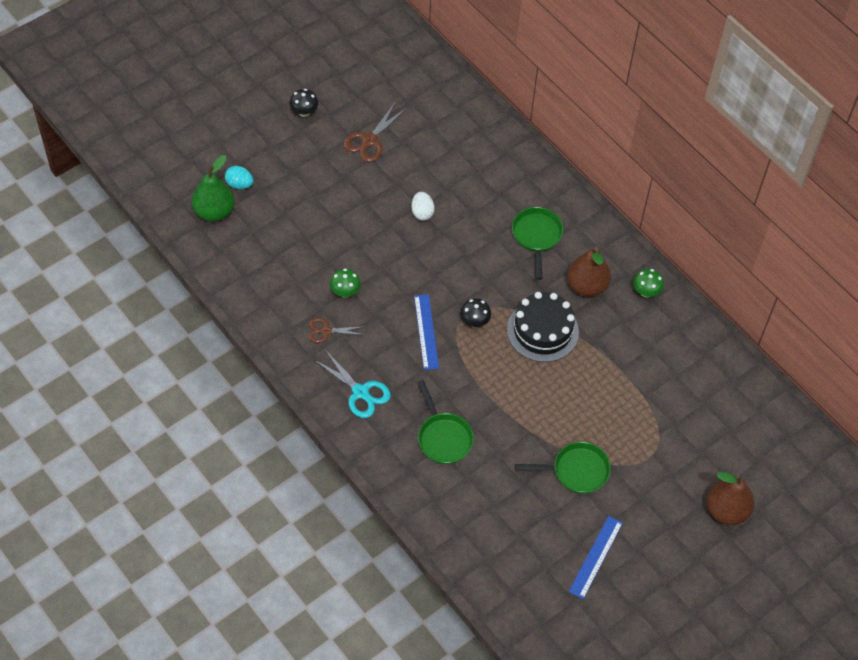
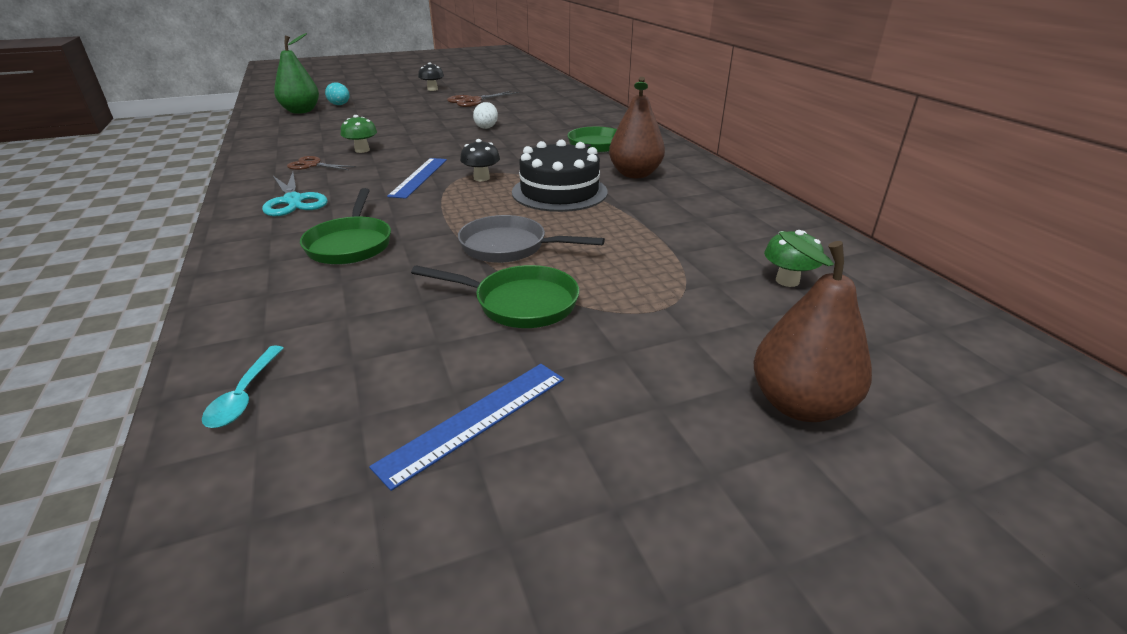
camera: 20 degrees right, 25 degrees down
green mushroom [633,269,664,298] -> green mushroom moved to [764,230,824,287]
none -> turquoise spoon [202,346,283,428]
none -> grey pan [458,215,605,263]

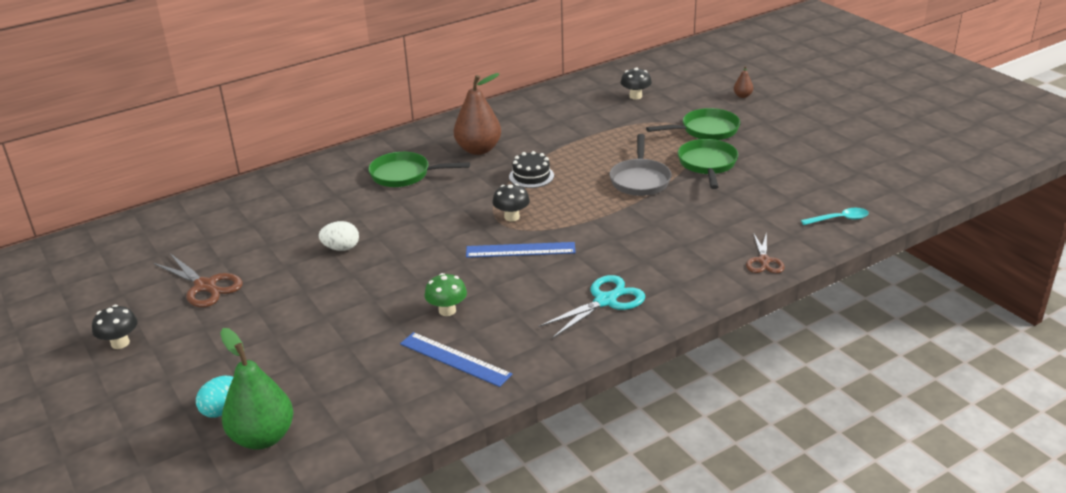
camera: 100 degrees left, 0 degrees up
brown scissors [287,156,356,170] -> brown scissors moved to [746,232,785,273]
green pan [300,188,391,265] -> green pan moved to [646,108,740,140]
blue ruler [369,364,564,491] -> blue ruler moved to [400,332,512,387]
black cake [512,140,608,212] -> black cake [509,151,554,188], size x0.56
brown pear [754,231,872,422] -> brown pear [734,66,753,98], size x0.44
green mushroom [764,230,824,287] -> black mushroom [620,68,652,100]

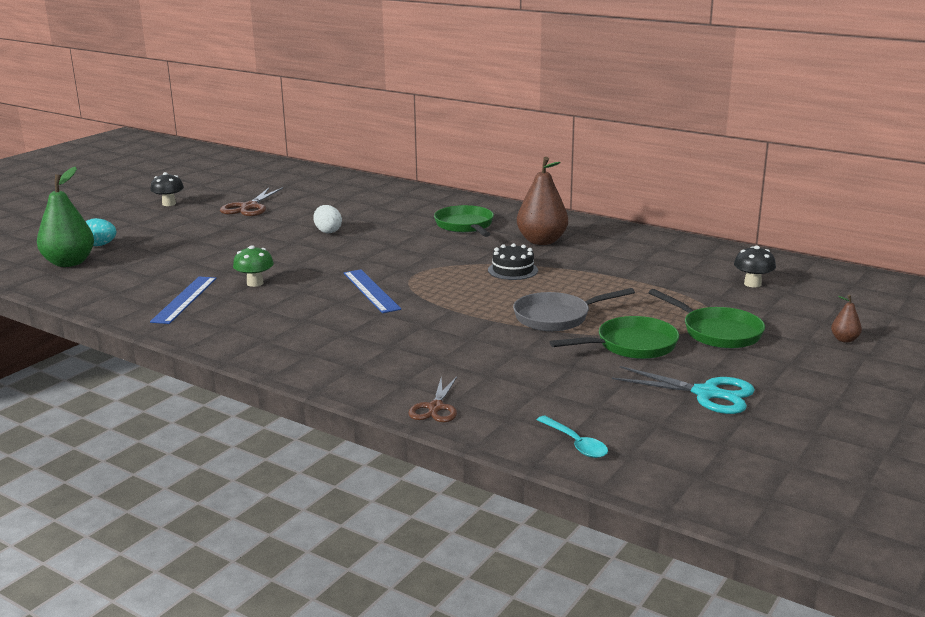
camera: 65 degrees right, 10 degrees down
black mushroom [492,184,530,221] -> none
turquoise scissors [538,275,645,338] -> turquoise scissors moved to [612,366,755,414]
brown scissors [746,232,785,273] -> brown scissors turned 60 degrees counterclockwise [408,377,457,422]

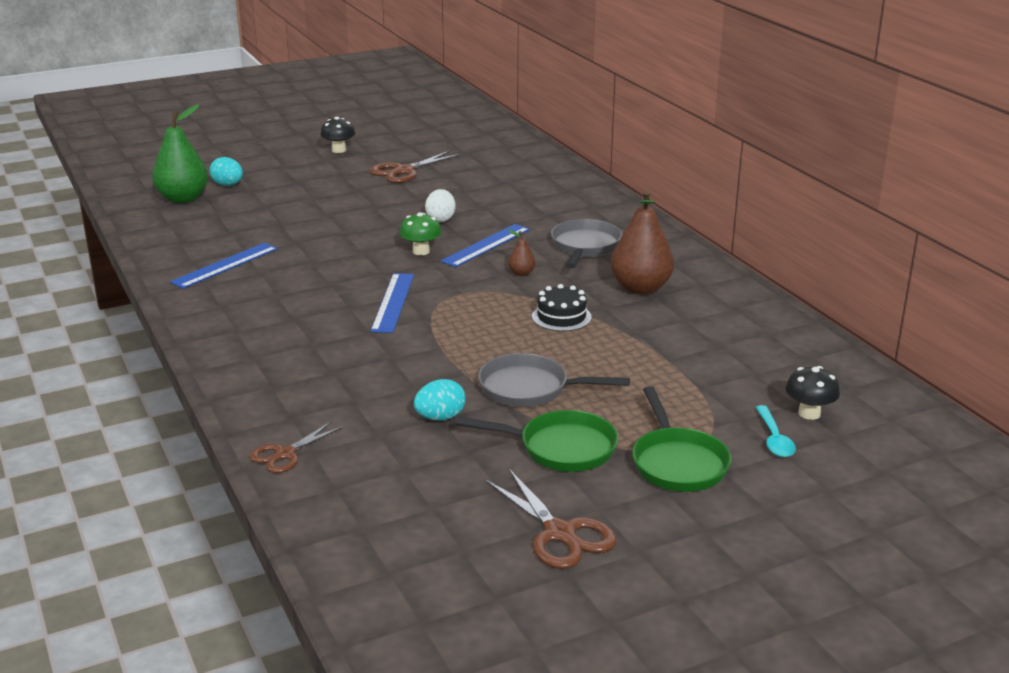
camera: 30 degrees right, 5 degrees up
green mushroom [233,245,274,287] -> green mushroom moved to [400,212,442,255]
green pan [434,205,494,237] -> grey pan [551,219,622,268]
turquoise spoon [537,416,608,458] -> turquoise spoon moved to [756,405,796,457]
turquoise scissors [612,366,755,414] -> brown scissors [485,469,617,569]
brown pear [831,295,862,343] -> brown pear moved to [508,229,535,276]
none -> turquoise egg [414,379,466,421]
none -> blue ruler [440,224,530,267]

